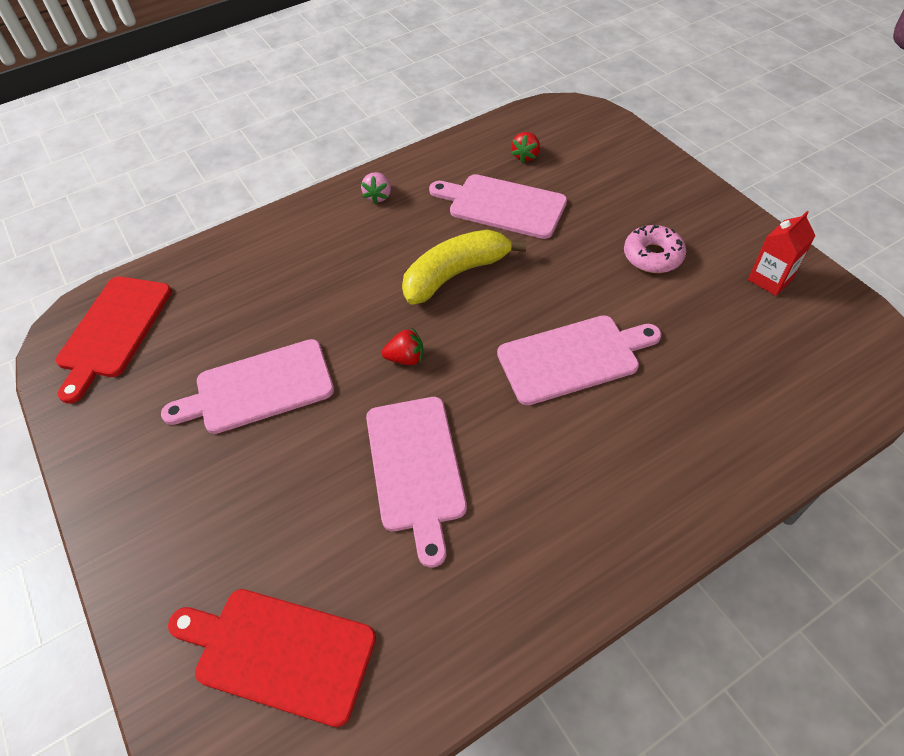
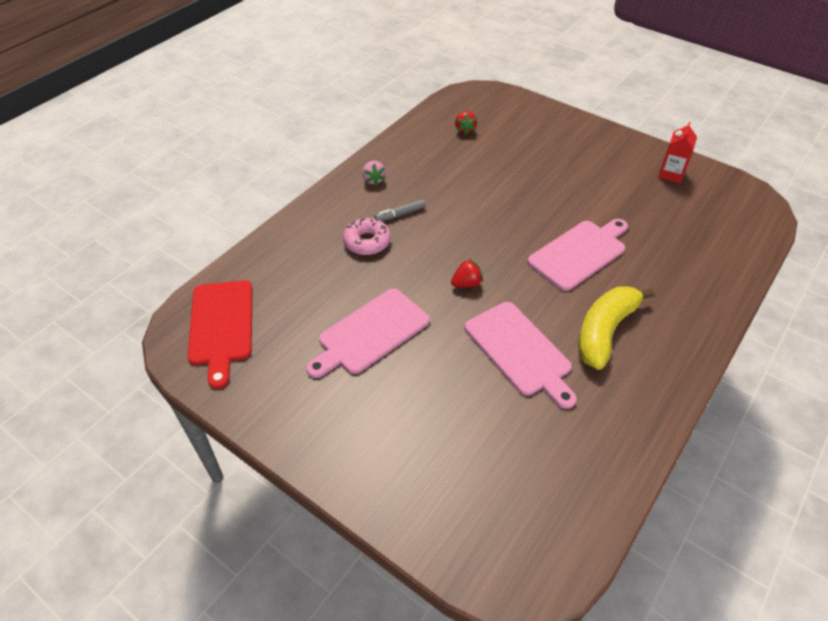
camera: 25 degrees left, 5 degrees down
red cutting board [168,589,376,727] -> none
yellow banana [402,229,526,304] -> yellow banana moved to [578,286,655,370]
pink cutting board [429,174,567,239] -> none
pink donut [624,225,686,273] -> pink donut moved to [343,218,391,255]
none -> grey marker [375,199,426,221]

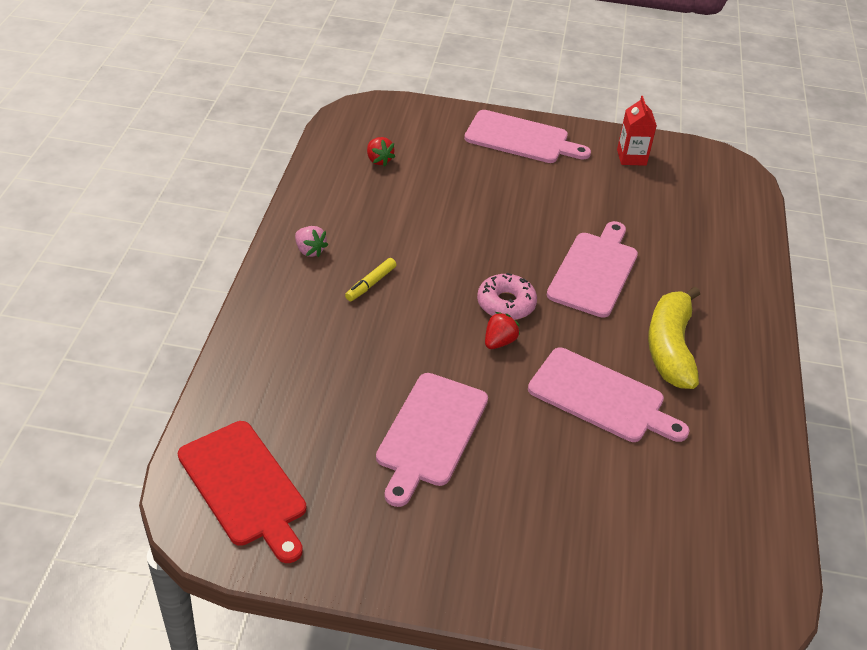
camera: 30 degrees left, 5 degrees down
pink donut [343,218,391,255] -> pink donut moved to [477,273,537,320]
grey marker [375,199,426,221] -> yellow marker [345,258,396,301]
none -> pink cutting board [464,110,591,163]

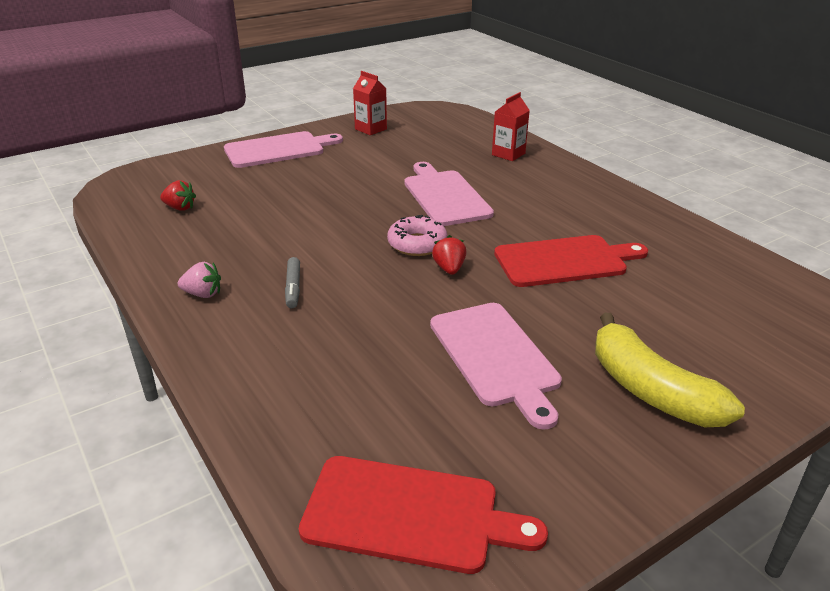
camera: 40 degrees left, 10 degrees down
yellow marker [345,258,396,301] -> grey marker [285,257,300,308]
pink cutting board [528,348,690,442] -> red cutting board [494,235,648,287]
yellow banana [648,287,700,389] -> yellow banana moved to [595,313,745,427]
none -> red carton [492,92,530,161]

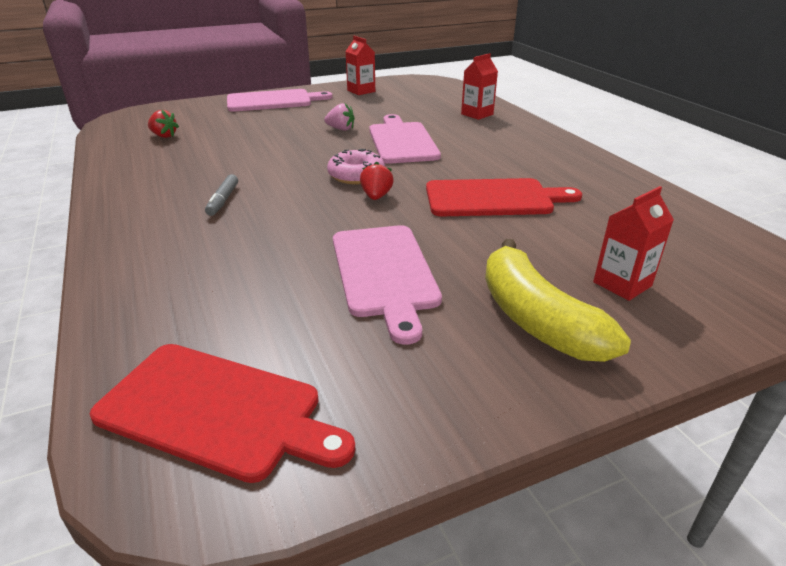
camera: 10 degrees right, 0 degrees up
pink strawberry [178,262,221,298] -> pink strawberry moved to [324,103,355,131]
none -> red carton [593,186,674,301]

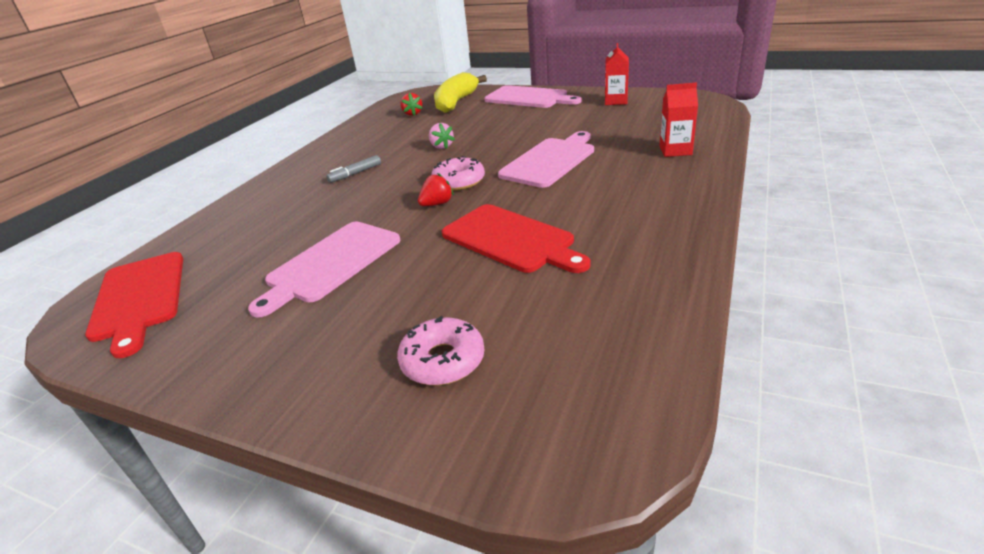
camera: 50 degrees right, 0 degrees up
pink strawberry [324,103,355,131] -> pink strawberry moved to [429,123,455,149]
yellow banana [485,239,631,362] -> yellow banana moved to [434,72,487,113]
red carton [593,186,674,301] -> pink donut [397,316,485,385]

